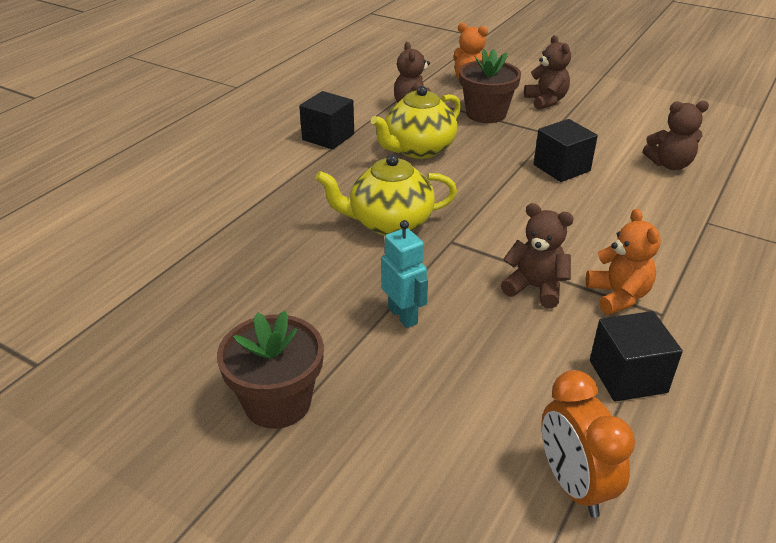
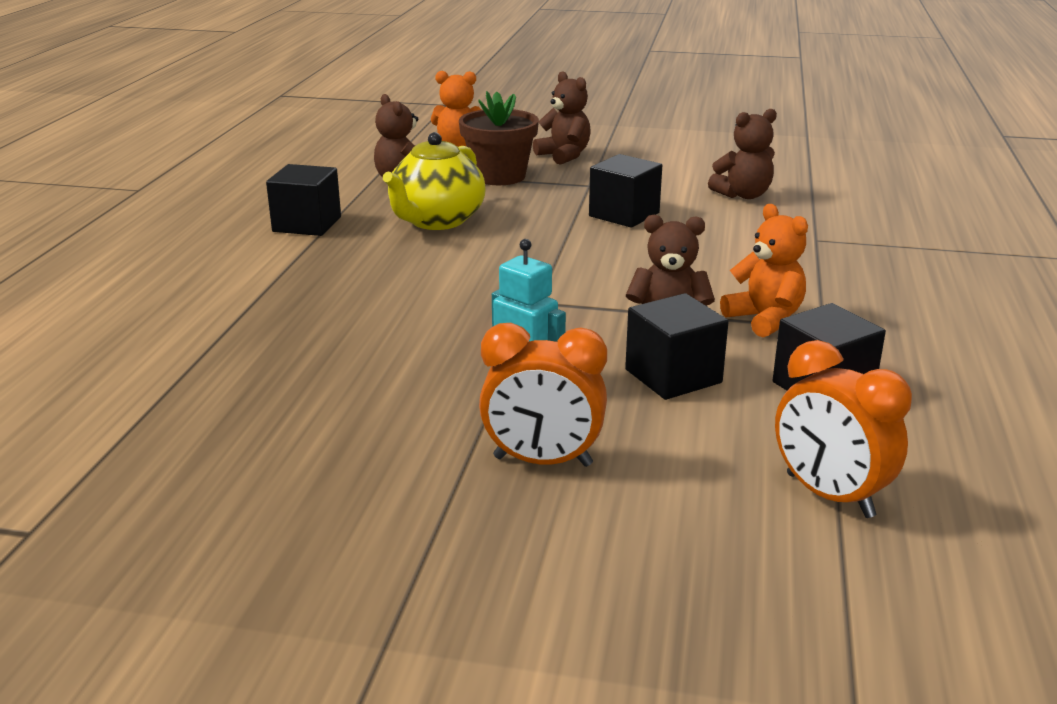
camera: 20 degrees left, 10 degrees down
brown flower pot [217,311,324,429] -> none
yellow teapot [315,154,457,236] -> none
none -> orange clock [479,323,607,467]
none -> black cube [625,293,729,400]

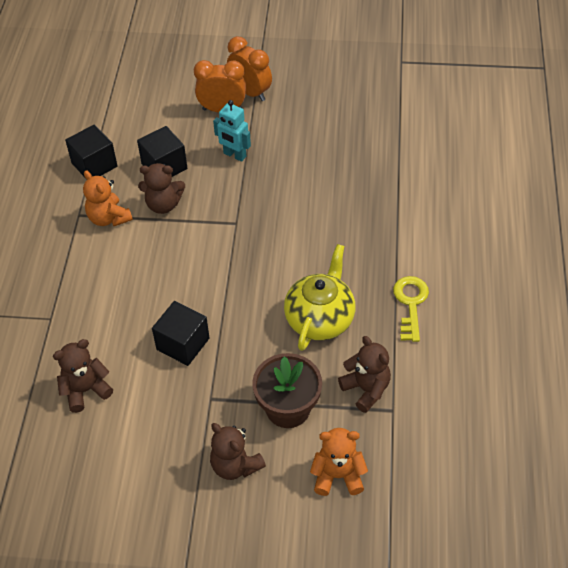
camera: 175 degrees right, 25 degrees up
black cube [266,164,341,236] -> yellow key [393,276,429,342]
orange clock [775,340,912,518] -> orange clock moved to [227,36,272,101]

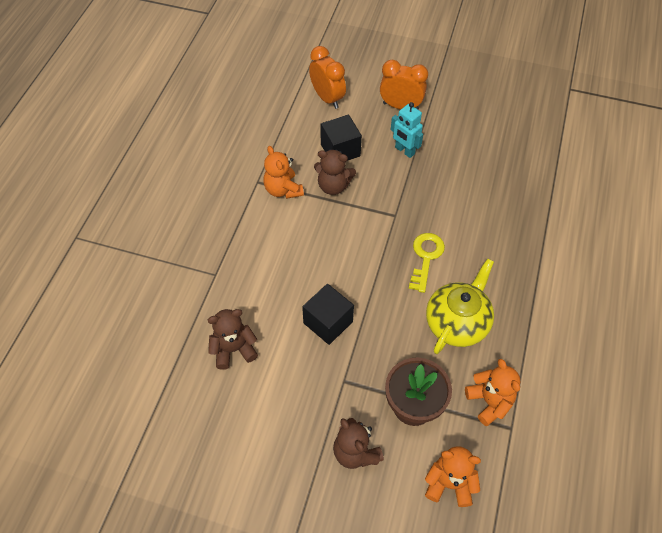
camera: 10 degrees right, 5 degrees up
black cube [65,124,117,180] -> none
orange clock [227,36,272,101] -> orange clock moved to [309,46,346,109]
brown teddy bear [338,336,391,413] -> orange teddy bear [465,359,520,426]
yellow key [393,276,429,342] -> yellow key moved to [409,233,445,293]

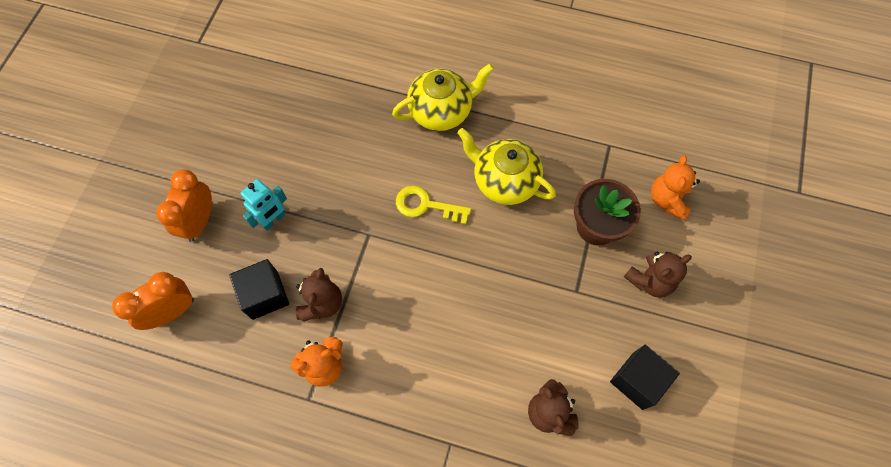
camera: 90 degrees left, 10 degrees up
black cube [302,284,354,345] -> black cube moved to [610,345,680,410]
orange teddy bear [465,359,520,426] -> none
none -> yellow teapot [392,64,494,131]

